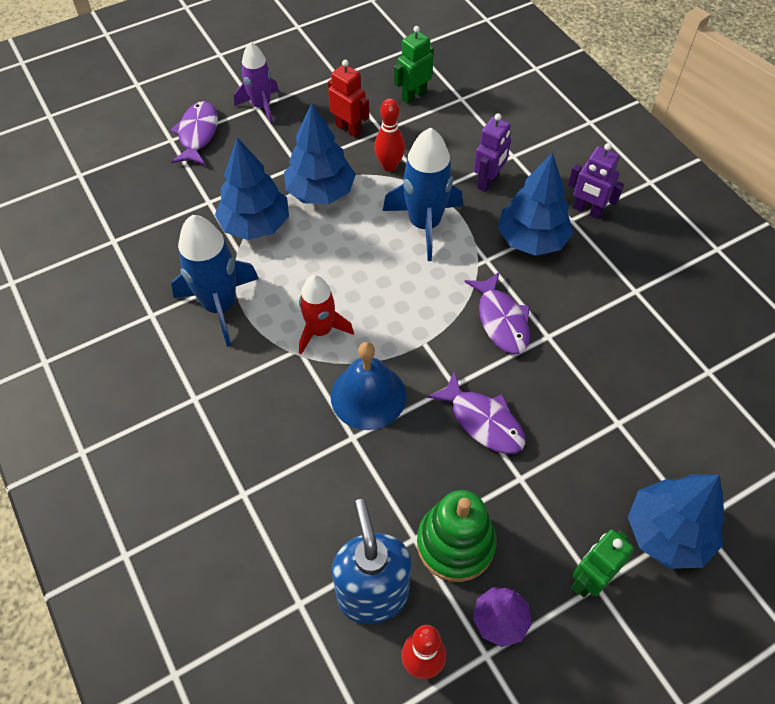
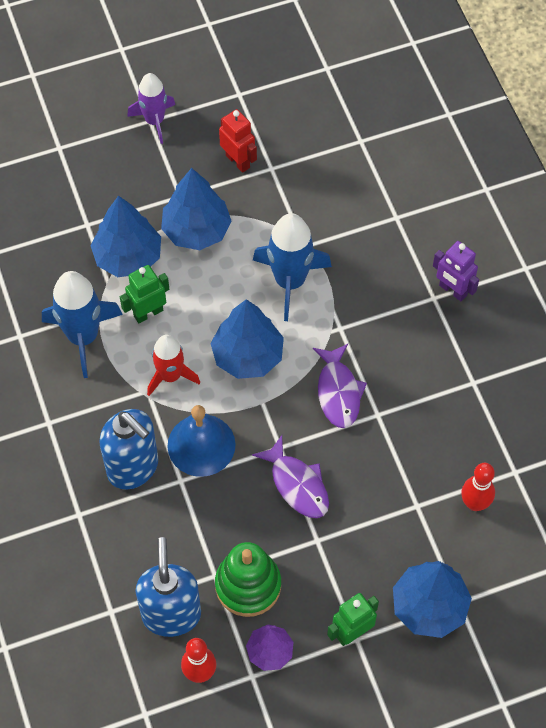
camera: 10 degrees right, 5 degrees up
purple fish [170,101,218,165] -> none
red bowling pin [374,98,405,171] -> red bowling pin moved to [461,463,495,511]
green robot [394,26,434,104] -> green robot moved to [120,265,169,323]
purple robot [474,113,511,192] -> none
blue tree [498,153,573,256] -> blue tree moved to [210,299,284,379]
none -> blue soap dispenser [99,409,158,490]

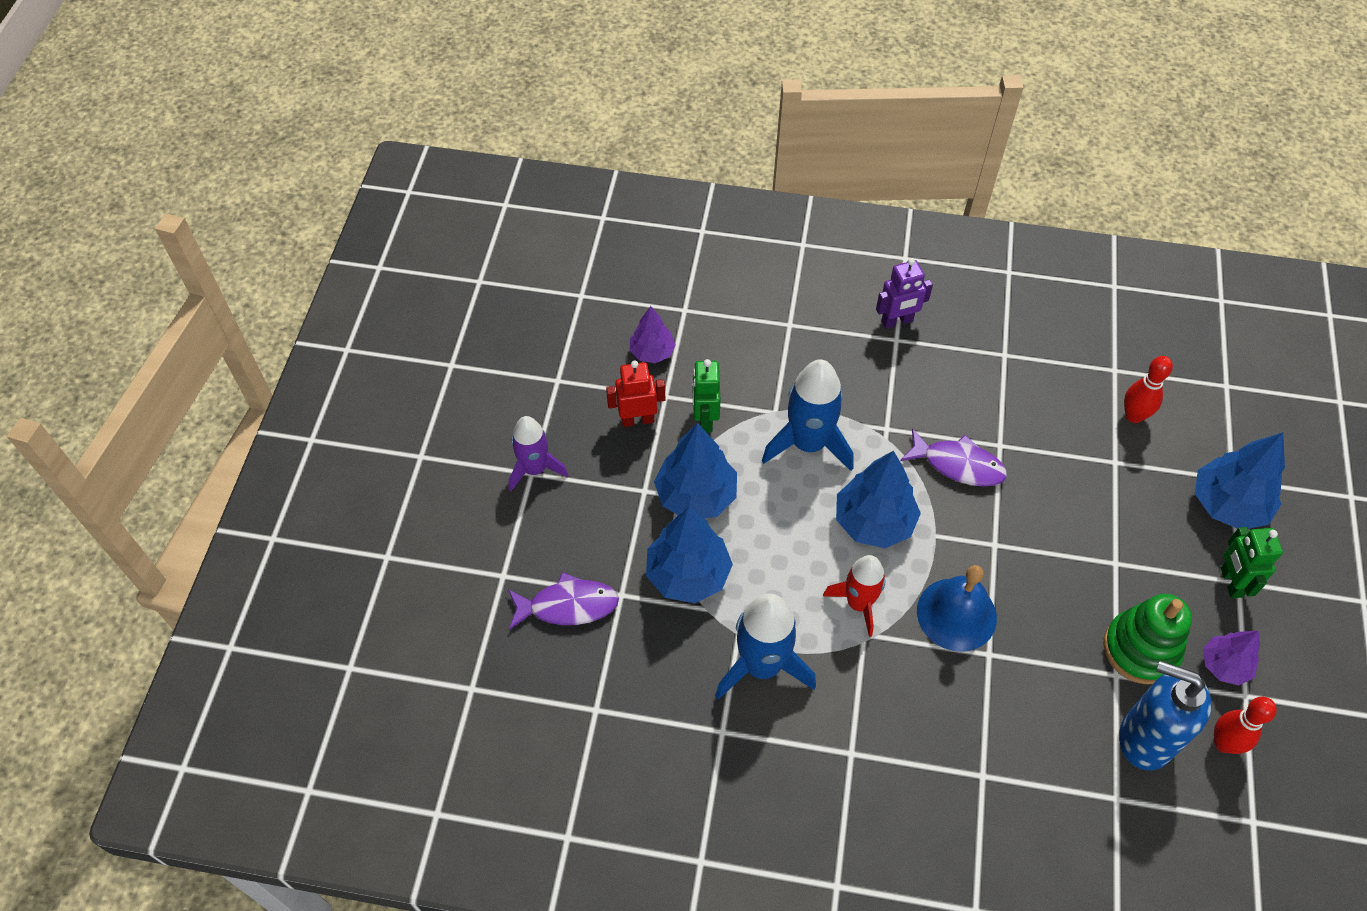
camera: 60 degrees left, 5 degrees down
blue soap dispenser [99,409,158,490] -> none
green robot [120,265,169,323] -> green robot moved to [692,359,721,432]
purple fish [252,435,329,518] -> purple fish moved to [508,572,619,630]
none -> purple tree [629,306,675,363]

